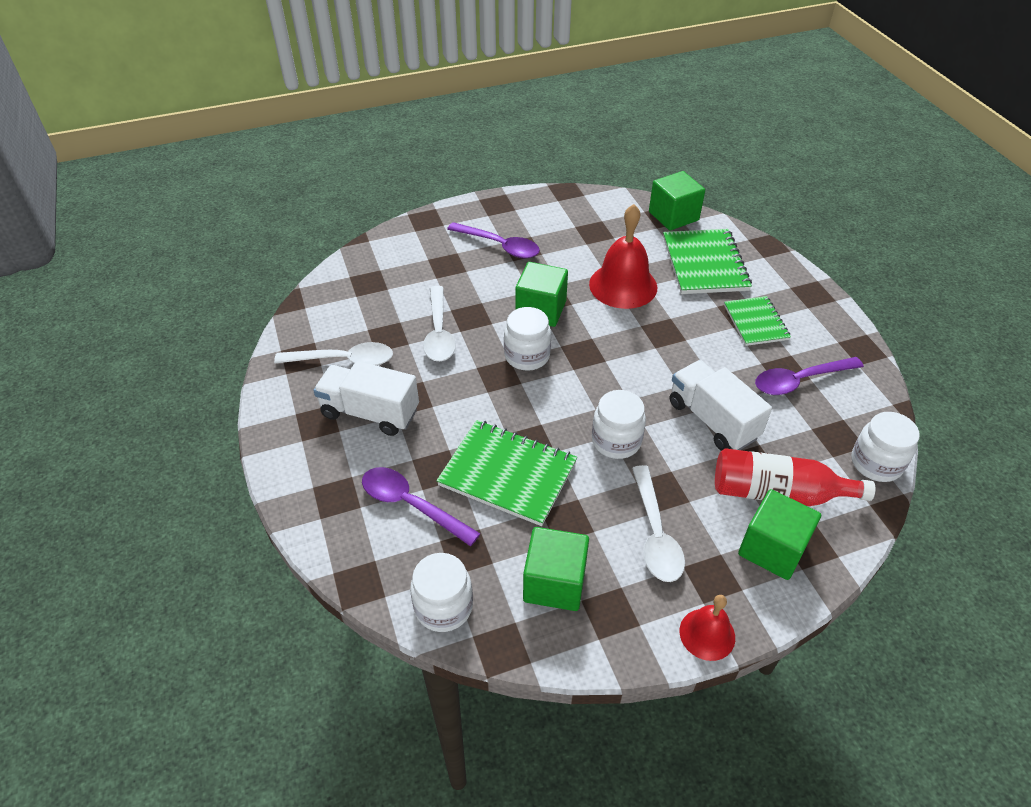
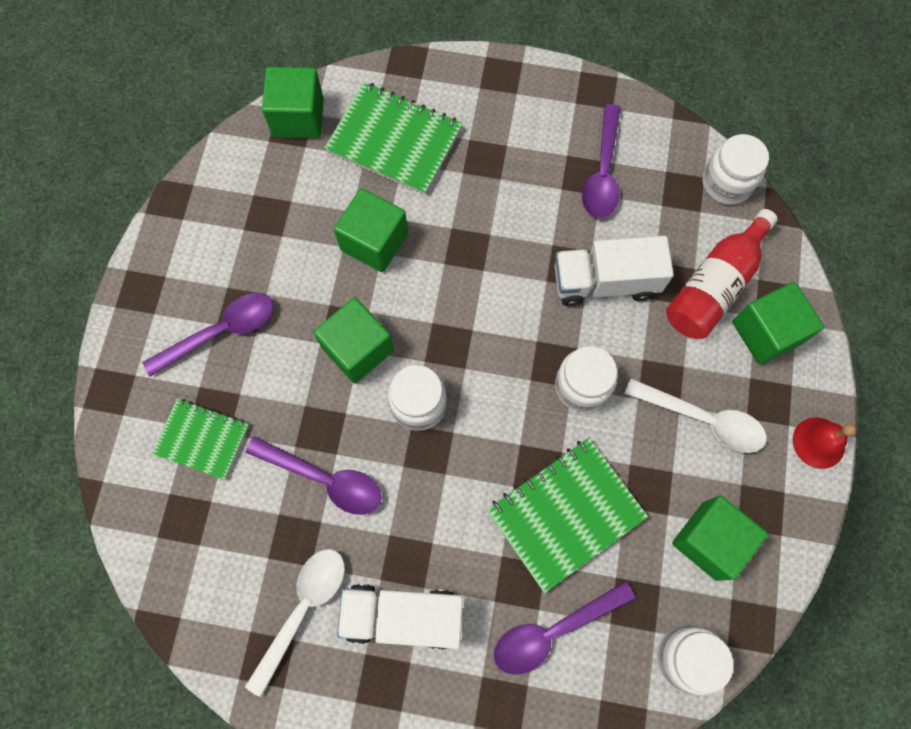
camera: 60 degrees left, 25 degrees up
white truck [313,361,419,436] -> white truck turned 45 degrees clockwise [337,584,463,650]
white spoon [423,286,456,361] -> purple spoon [246,436,382,515]
red bell [589,204,657,309] -> green cube [334,188,408,272]
green notebook [724,296,791,346] -> green notebook moved to [152,399,249,480]

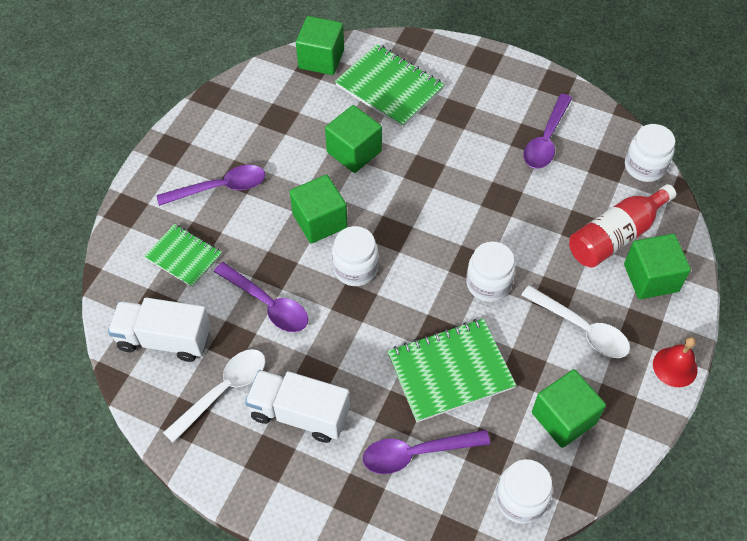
camera: 15 degrees right, 15 degrees down
white truck [555,236,674,306] -> white truck moved to [108,298,211,362]

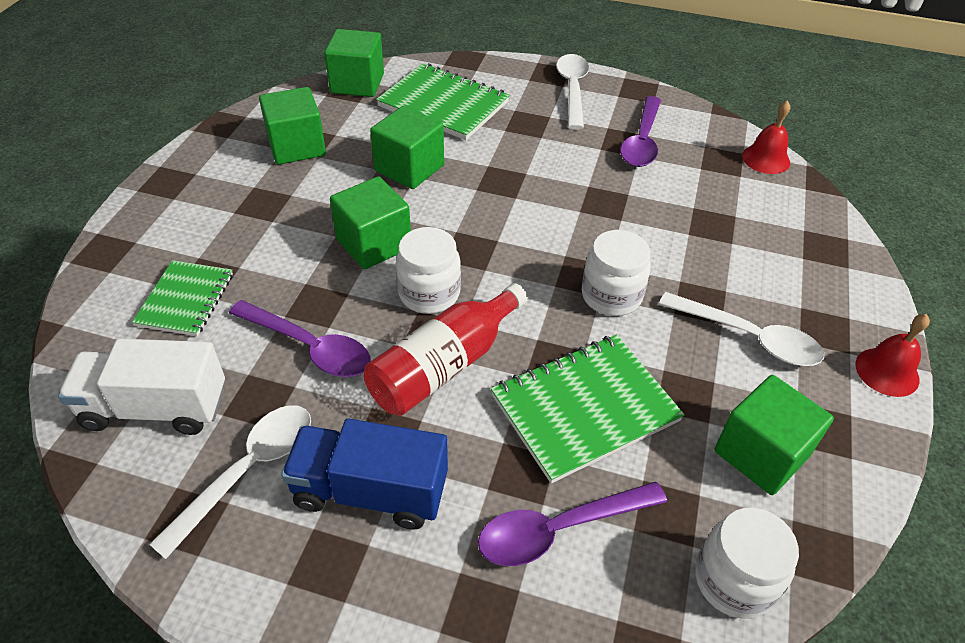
camera: 10 degrees left, 10 degrees down
green notebook [144,224,222,287] -> green notebook turned 75 degrees clockwise [132,260,233,336]
purple spoon [157,165,265,206] -> none
white truck [245,370,350,443] -> blue truck [281,419,448,530]
red bottle [569,184,676,268] -> red bottle moved to [364,283,528,416]
green cube [624,234,691,299] -> green cube moved to [259,87,326,165]
white jar [625,124,675,182] -> red bell [742,100,790,174]
none -> white spoon [556,54,589,129]

